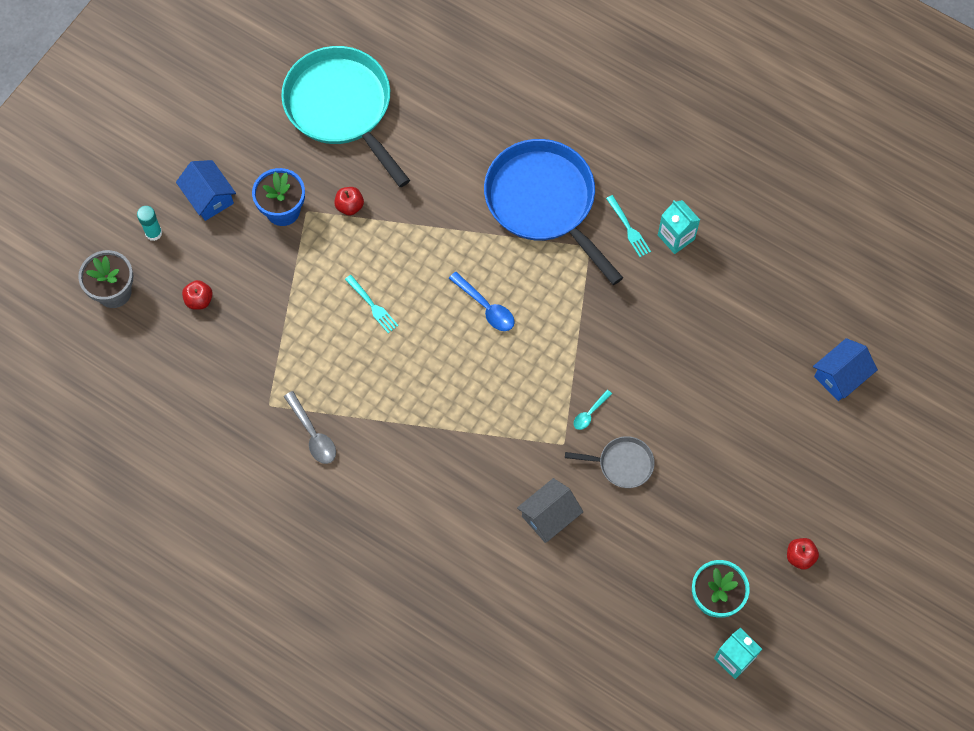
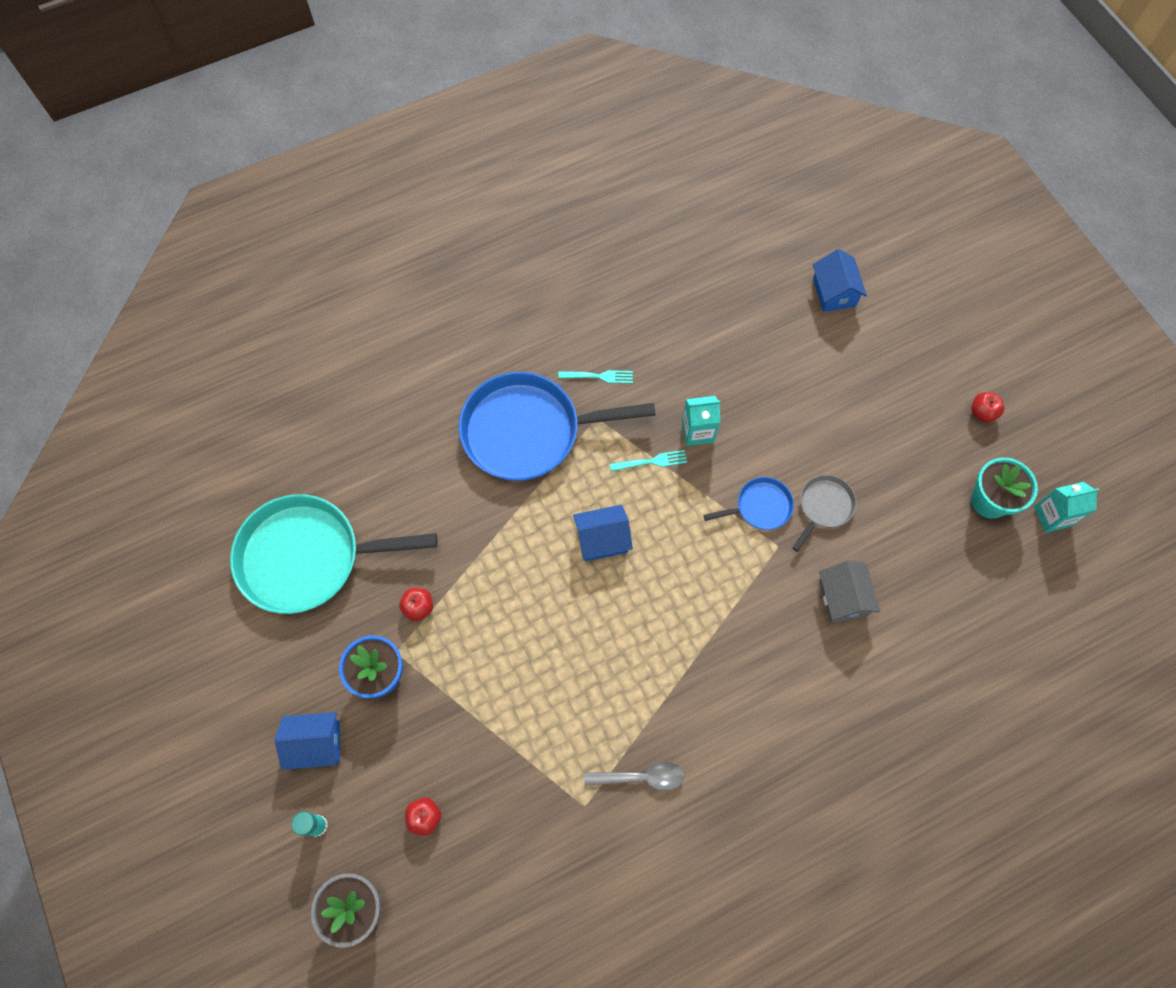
camera: 60 degrees left, 0 degrees up
turquoise fork [345,275,399,333] -> turquoise fork moved to [610,450,687,472]
blue spoon [449,272,515,331] -> blue house [573,505,633,561]
turquoise spoon [574,390,612,430] -> blue pan [703,477,794,530]
turquoise carton [658,200,700,254] -> turquoise carton moved to [682,396,720,446]

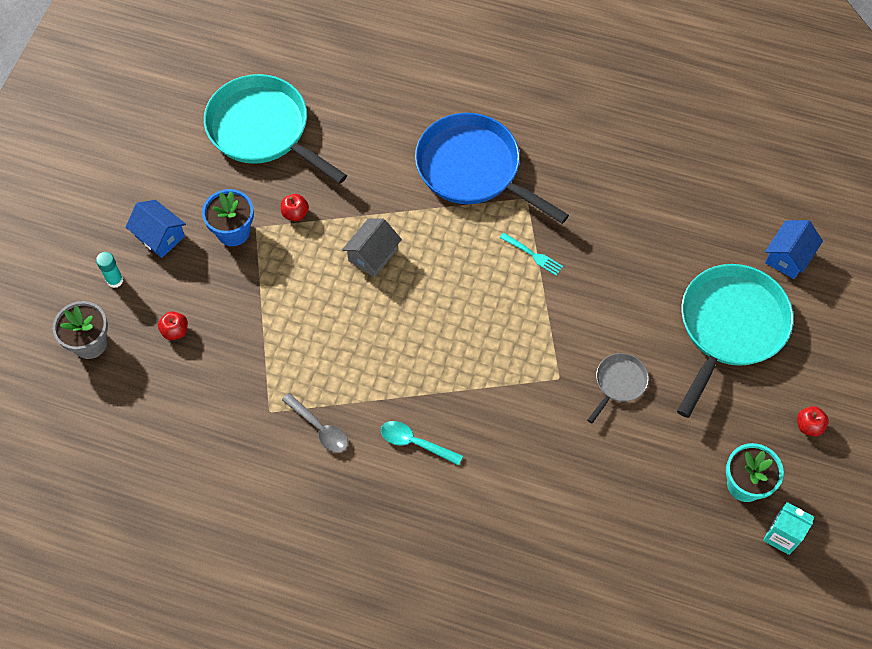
camera: 45 degrees right, 5 degrees down
turquoise fork [558,370,633,383] -> none
blue house [573,505,633,561] -> none
turquoise carton [682,396,720,446] -> none
blue pan [703,477,794,530] -> none
grey pan [792,475,857,552] -> grey pan turned 45 degrees counterclockwise [588,353,649,423]
grey house [819,560,880,623] -> grey house moved to [342,219,402,277]
none -> turquoise spoon [381,421,463,465]
none -> turquoise pan [677,264,794,418]

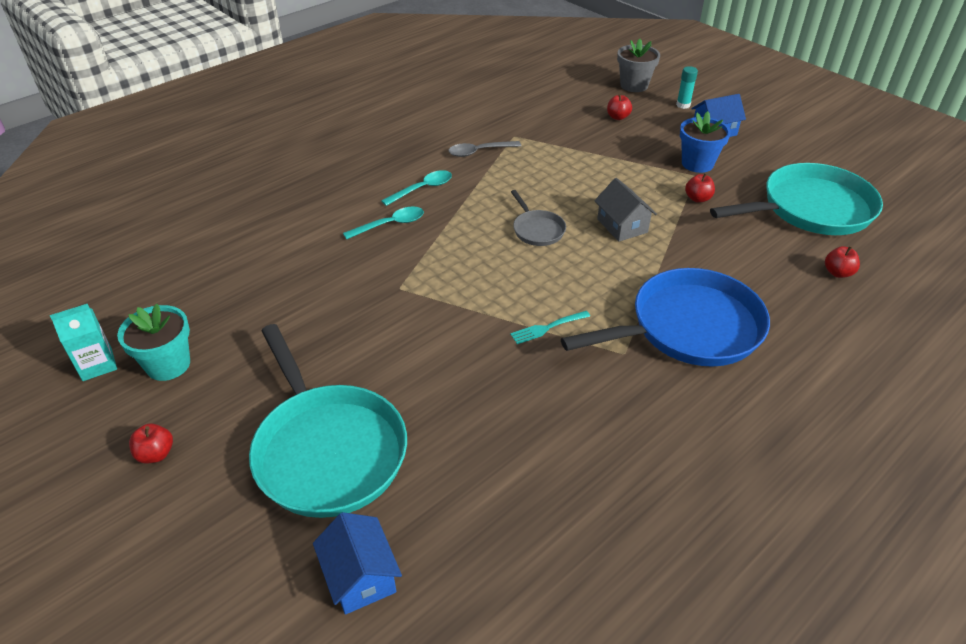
camera: 120 degrees right, 20 degrees down
grey pan [588,353,649,423] -> grey pan moved to [511,190,566,246]
none -> turquoise spoon [343,206,424,240]
none -> red apple [825,246,860,278]

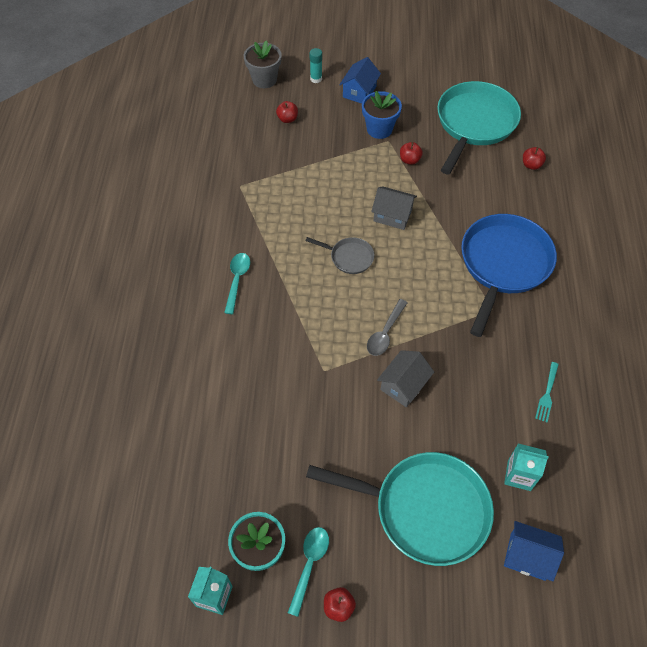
camera: 45 degrees left, 15 degrees up
turquoise spoon [343,206,424,240] -> turquoise spoon moved to [288,527,329,617]
grey spoon [448,141,521,157] -> grey spoon moved to [367,299,408,356]
turquoise fork [510,311,590,344] -> turquoise fork moved to [535,362,559,422]
none -> grey house [377,350,434,407]
none -> turquoise carton [504,443,549,491]

